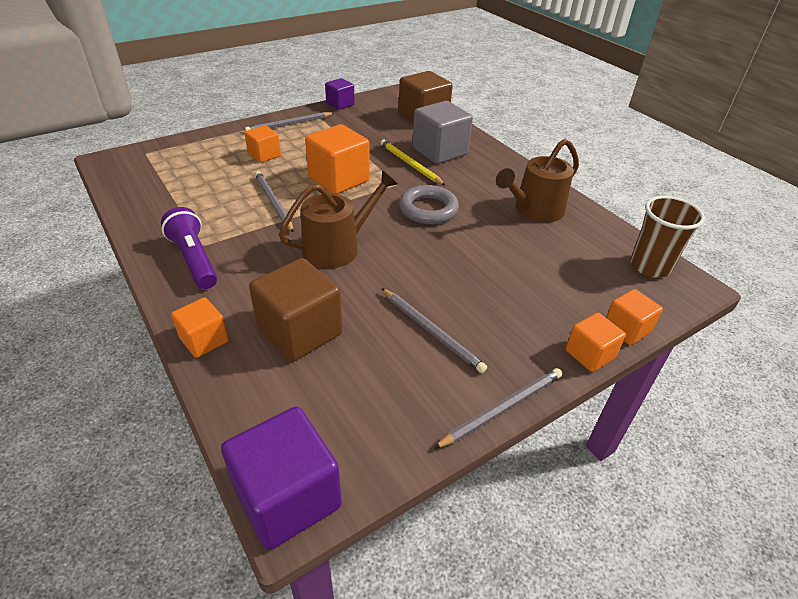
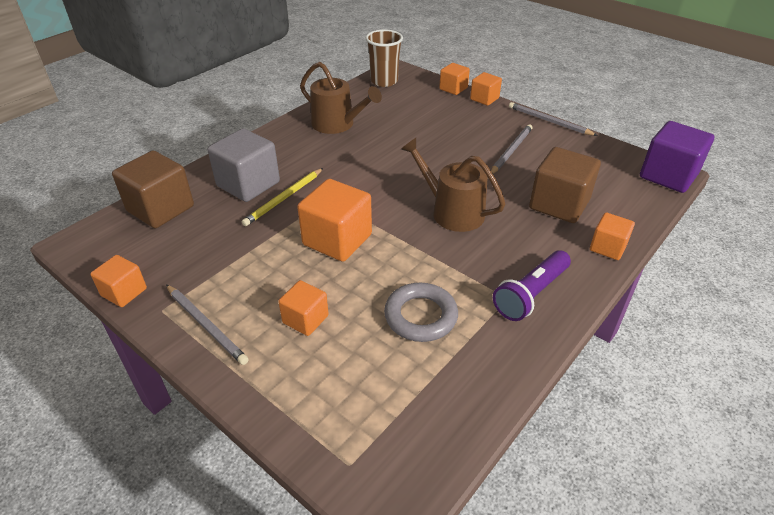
camera: 105 degrees left, 0 degrees up
grey pencil [255,171,294,233] -> none
purple cube [325,78,355,110] -> orange cube [90,255,147,307]
grey ring [399,185,459,224] -> grey ring moved to [384,283,458,342]

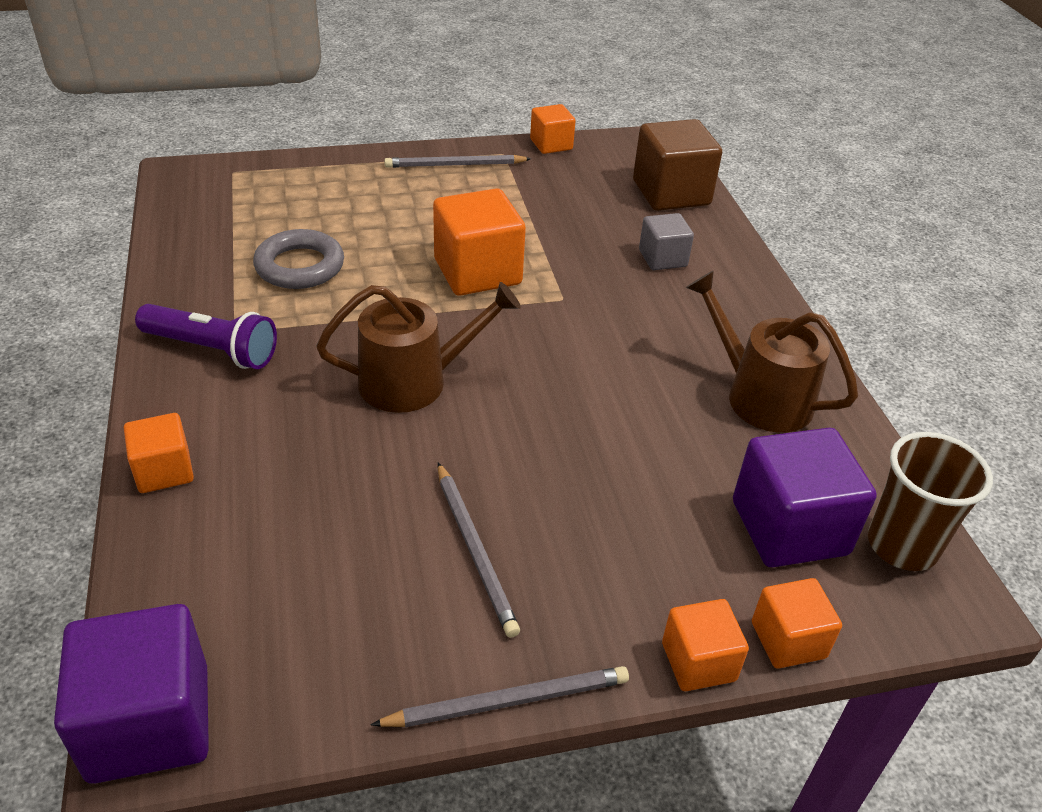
camera: 125 degrees right, 0 degrees up
grey cube [208,128,280,202] -> grey cube [639,213,694,270], size x0.57
yellow pencil [242,168,323,226] -> none
orange cube [278,280,329,336] -> none
brown watering can [300,62,382,134] -> brown watering can turned 60 degrees clockwise [686,271,858,432]
purple flashlight [493,250,571,321] -> purple flashlight turned 120 degrees clockwise [135,304,277,369]
brown cube [529,147,601,223] -> none
none -> purple cube [733,428,877,567]

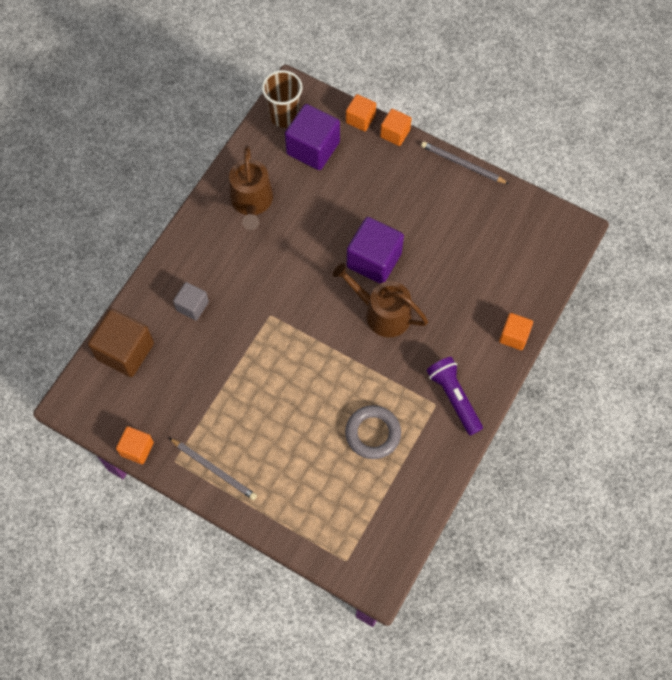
camera: 135 degrees left, 25 degrees up
purple cube [54,604,209,784] -> purple cube moved to [347,217,404,284]
orange cube [433,188,526,296] -> none
grey pencil [438,462,520,638] -> none

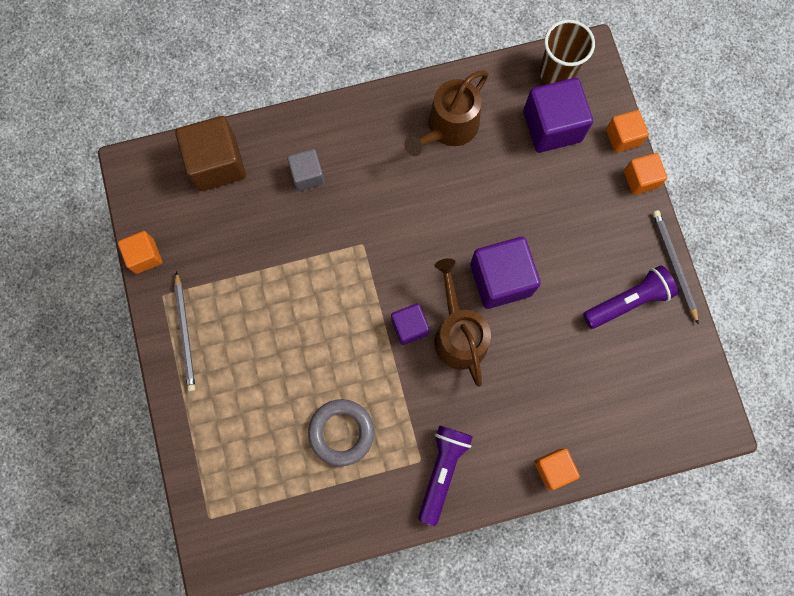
camera: 45 degrees right, 10 degrees up
none -> purple cube [391,303,430,345]
none -> purple flashlight [583,265,678,329]

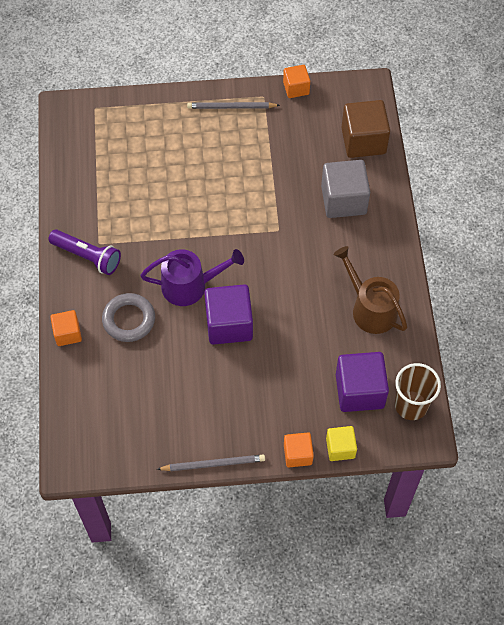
camera: 100 degrees right, 15 degrees down
grey cube [287,149,325,191] -> grey cube [321,160,370,218], size x1.74
grey ring [308,399,374,466] -> grey ring moved to [102,293,155,342]
purple cube [391,303,430,345] -> none
brown watering can [434,258,491,387] -> purple watering can [140,249,244,306]
purple flashlight [583,265,678,329] -> none
orange cube [606,110,649,153] -> yellow cube [326,426,357,461]

